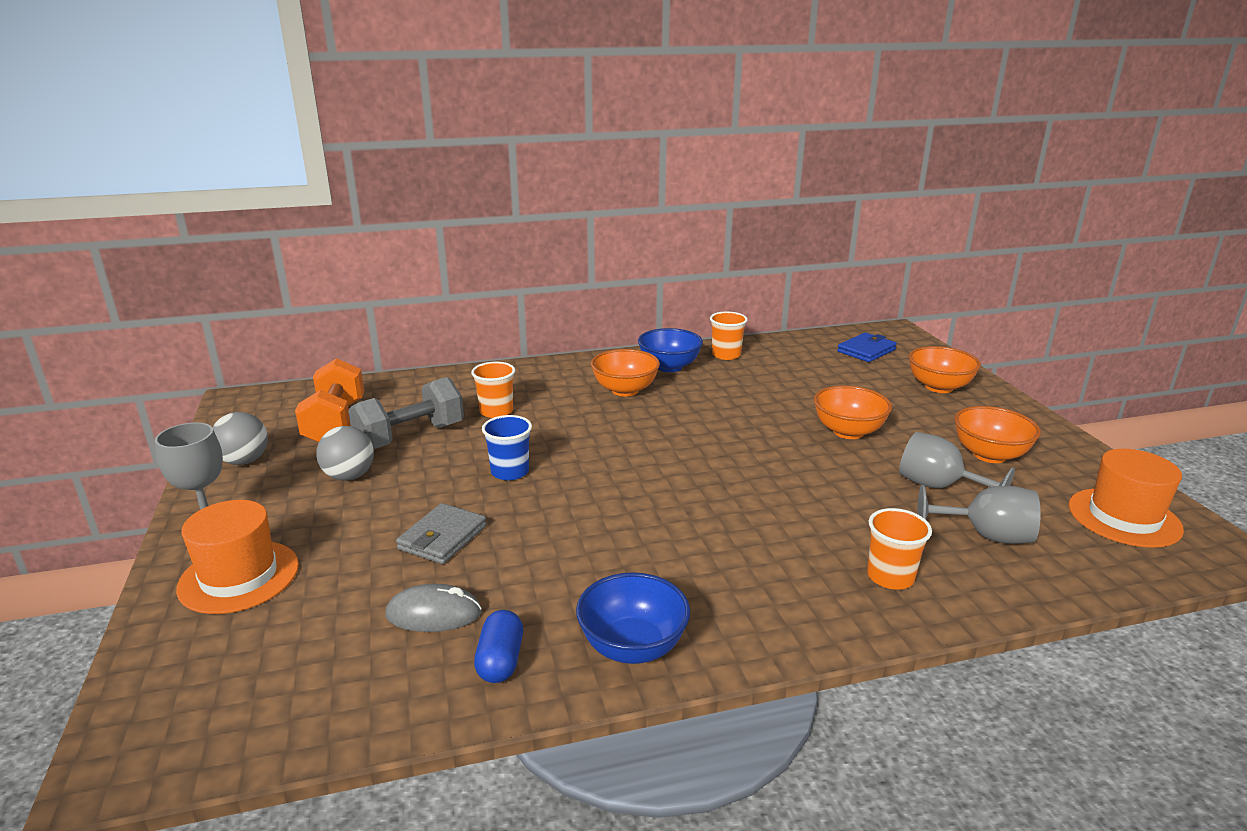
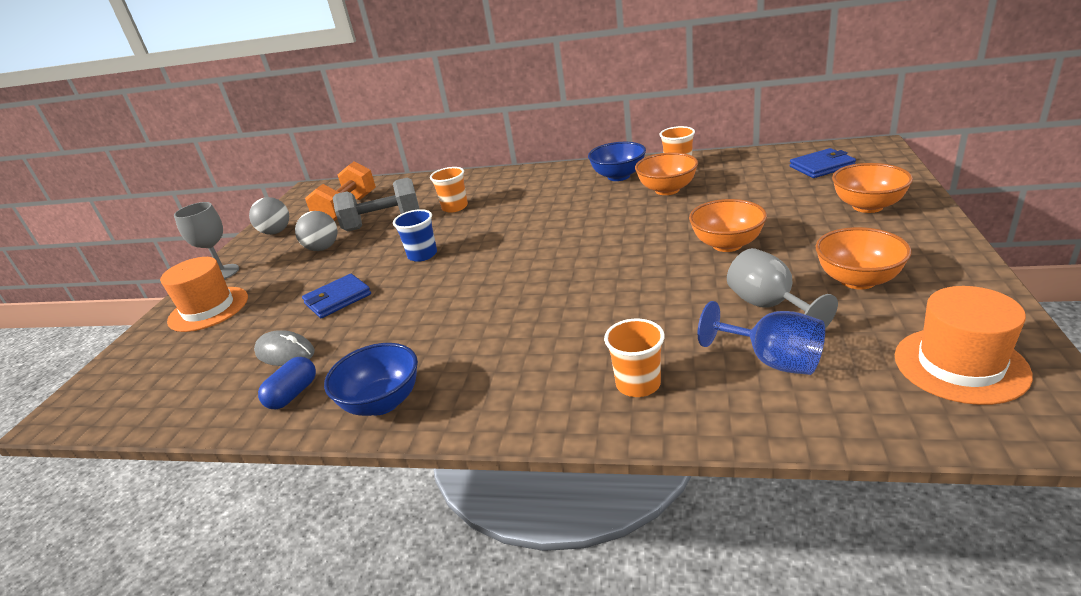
camera: 30 degrees right, 5 degrees up
grey wallet [396,503,487,564] -> blue wallet [302,274,371,318]
orange bowl [591,349,660,397] -> orange bowl moved to [635,152,698,195]
grey goblet [917,485,1041,544] -> blue goblet [698,301,825,375]

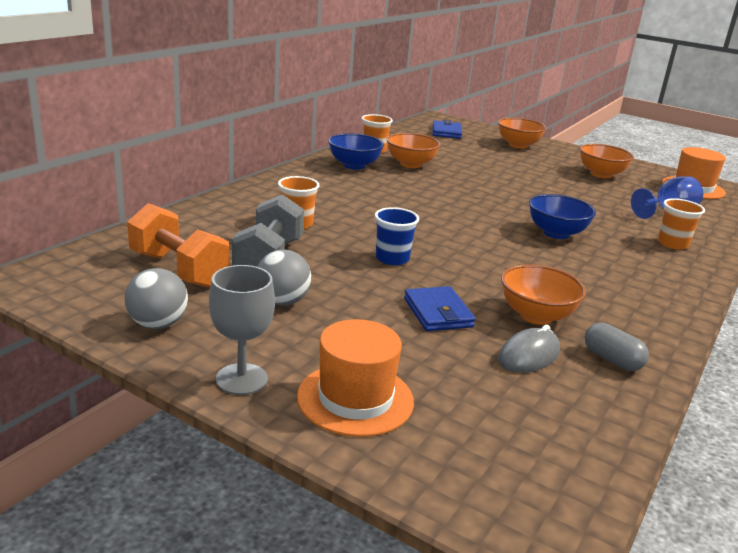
camera: 75 degrees left, 5 degrees down
blue capsule [258,357,316,410] -> grey capsule [585,322,649,371]
blue bowl [324,343,418,416] -> blue bowl moved to [529,194,596,239]
orange bowl [689,199,767,252] -> orange bowl moved to [501,264,586,325]
grey goblet [727,248,838,328] -> none

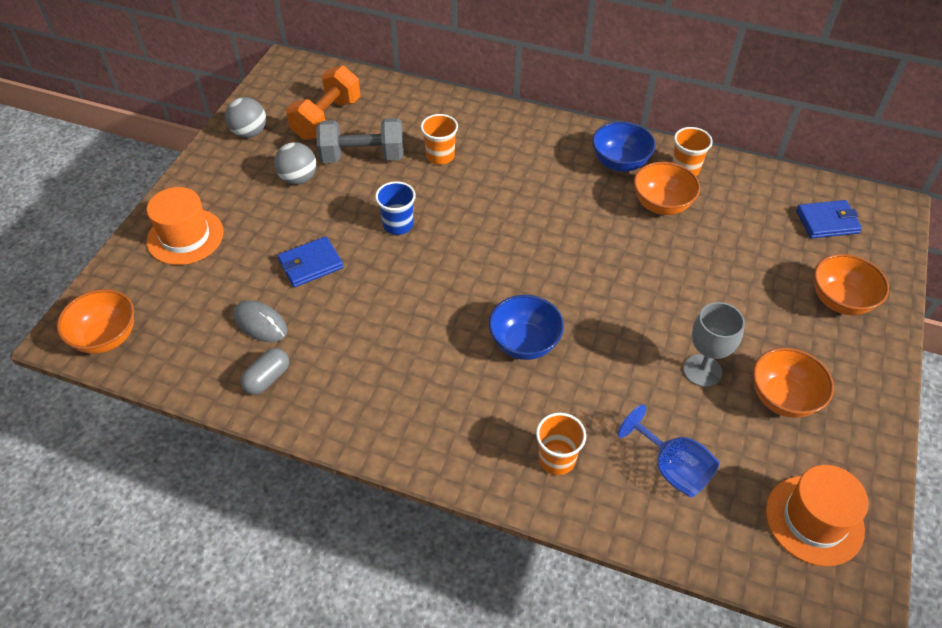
camera: 80 degrees right, 25 degrees up
grey goblet [209,265,275,395] -> grey goblet moved to [683,302,745,387]
orange bowl [501,264,586,325] -> orange bowl moved to [57,289,134,354]

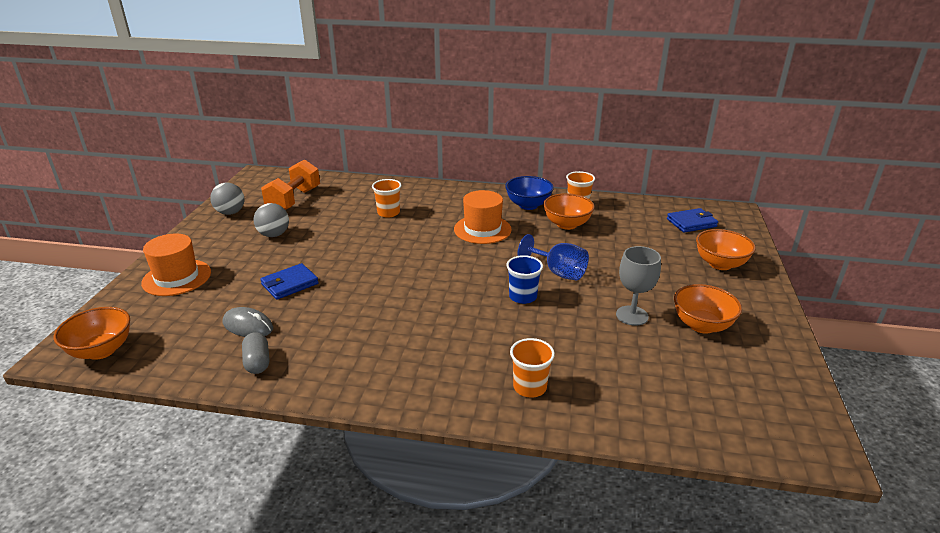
camera: 10 degrees left, 20 degrees down
grey capsule [240,348,289,395] -> grey capsule turned 45 degrees counterclockwise [242,332,269,374]
grey dumbbell [316,118,404,163] -> none
blue cup [375,181,416,235] -> blue cup moved to [506,255,543,304]
blue bowl [489,295,564,360] -> none
blue goblet [618,404,720,498] -> blue goblet moved to [518,234,589,280]
orange hat [766,465,868,566] -> orange hat moved to [454,190,512,244]

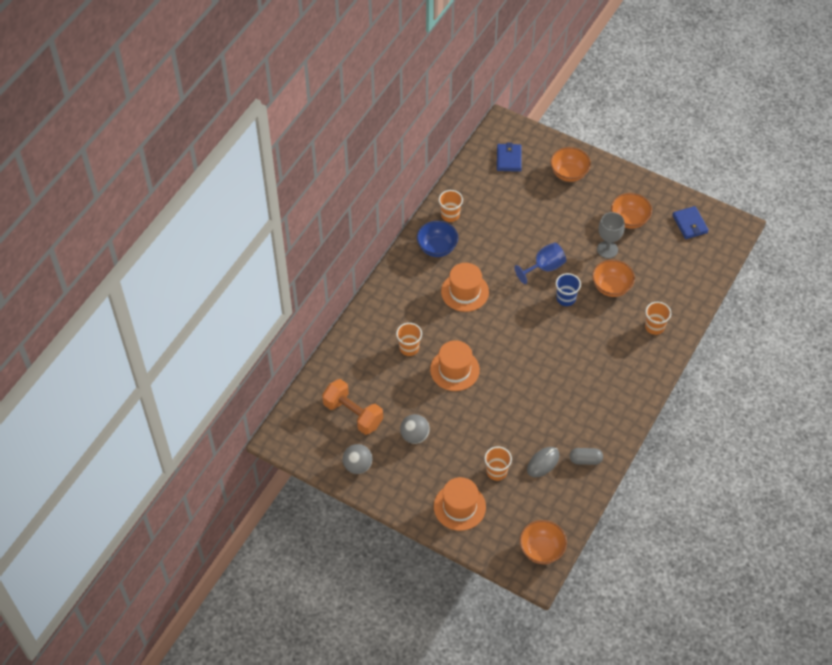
camera: 70 degrees left, 25 degrees up
blue wallet [260,263,319,300] -> blue wallet moved to [672,206,709,239]
orange bowl [543,193,595,230] -> orange bowl moved to [592,260,635,297]
none -> orange hat [430,340,480,391]
none -> orange cup [485,446,512,481]

